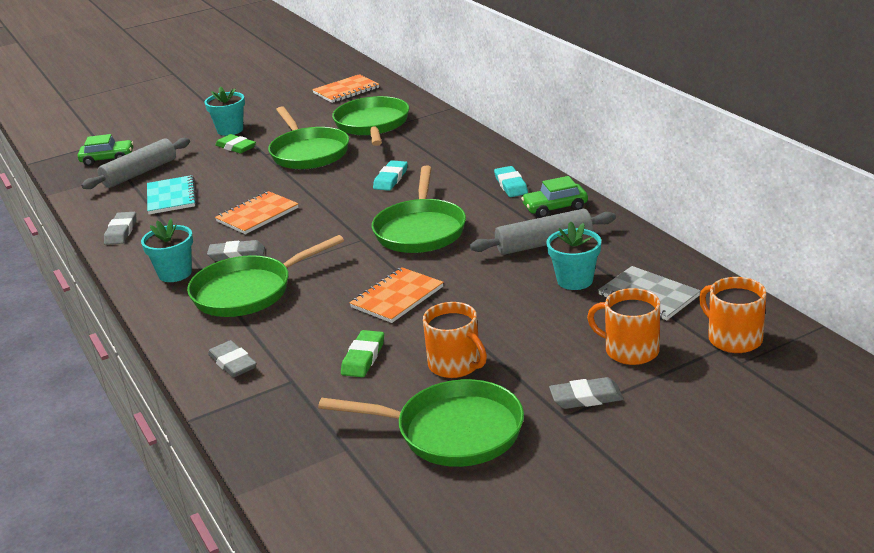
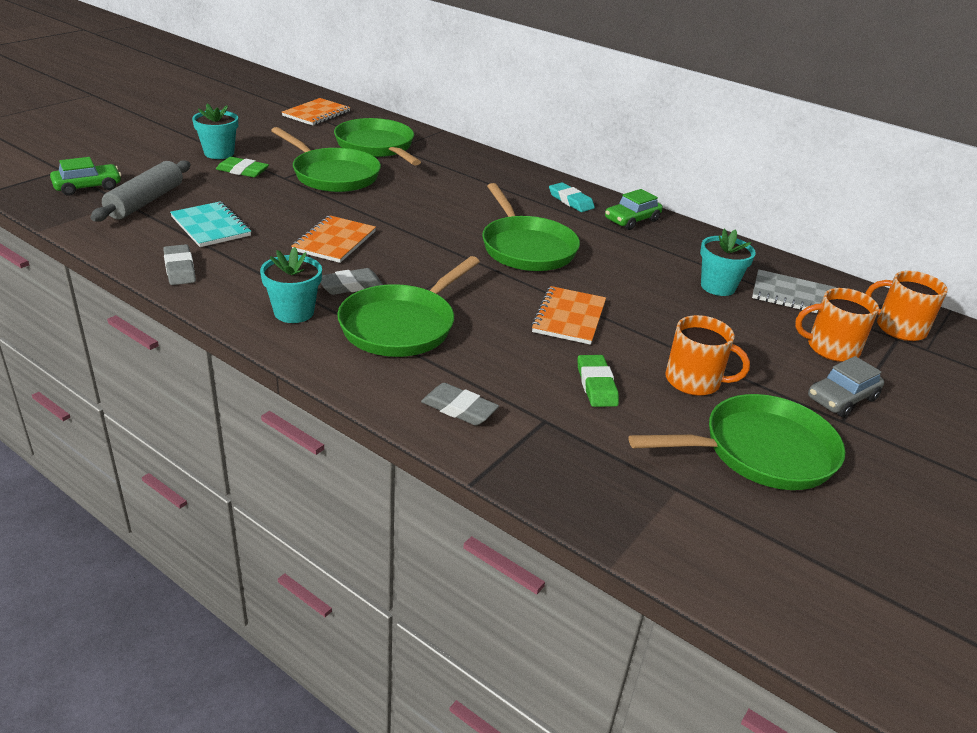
camera: 30 degrees left, 5 degrees up
turquoise eraser [373,160,408,191] -> none
grey rolling pin [470,209,616,255] -> none
grey eraser [549,377,624,409] -> grey car [808,356,884,417]

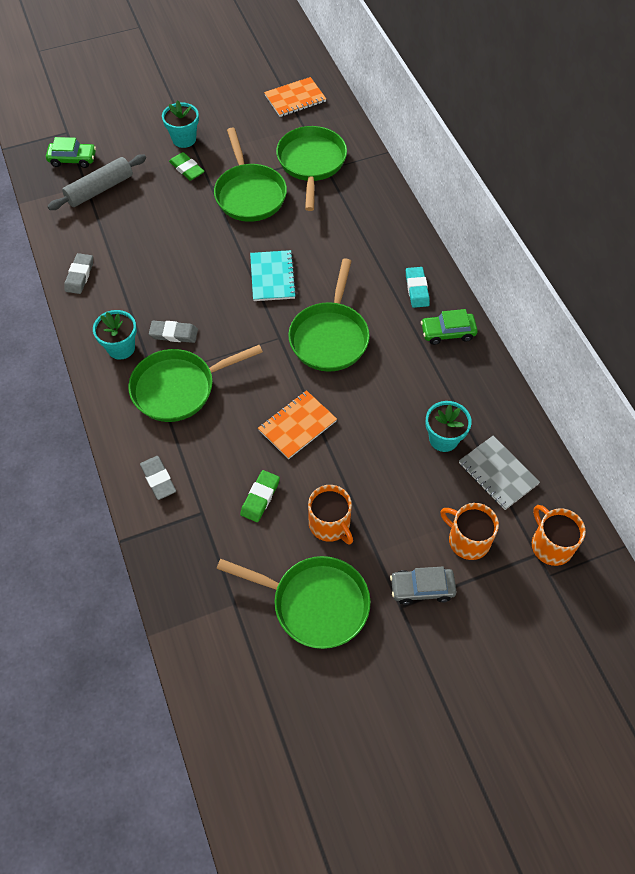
camera: 35 degrees right, 25 degrees up
turquoise notebook [170,201,251,247] -> turquoise notebook moved to [250,250,297,301]
orange notebook [291,215,376,263] -> none

